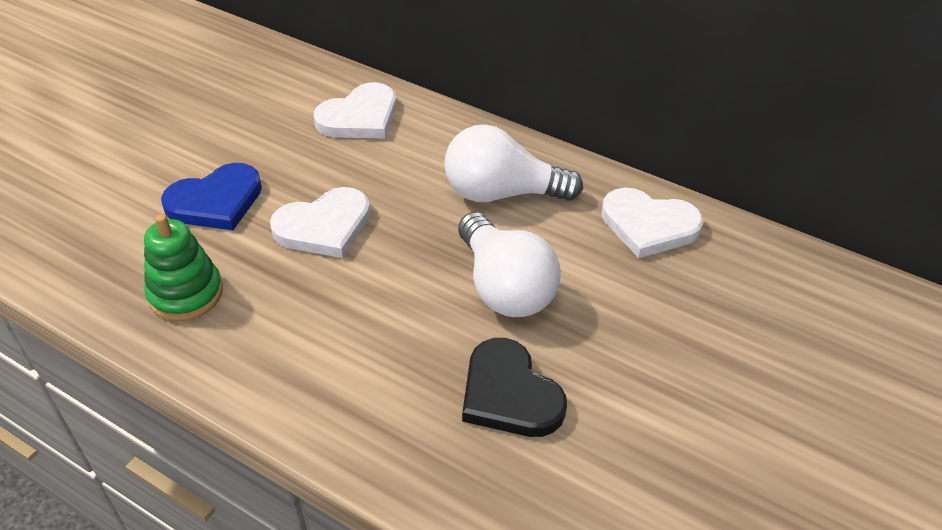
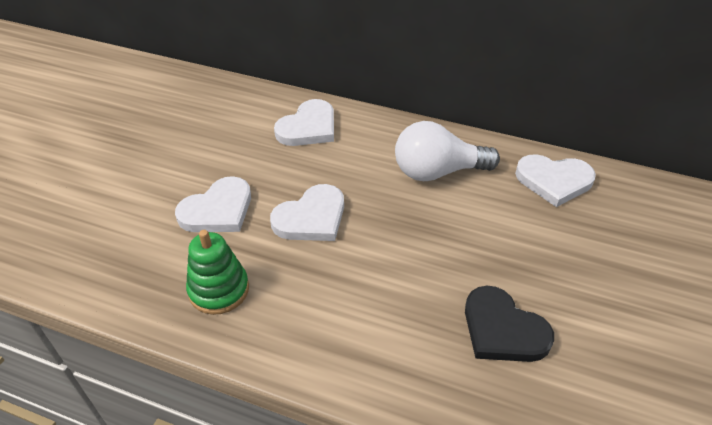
camera: 10 degrees left, 0 degrees up
blue heart [161,163,262,230] -> white heart [175,176,251,232]
white light bulb [458,212,561,317] -> none

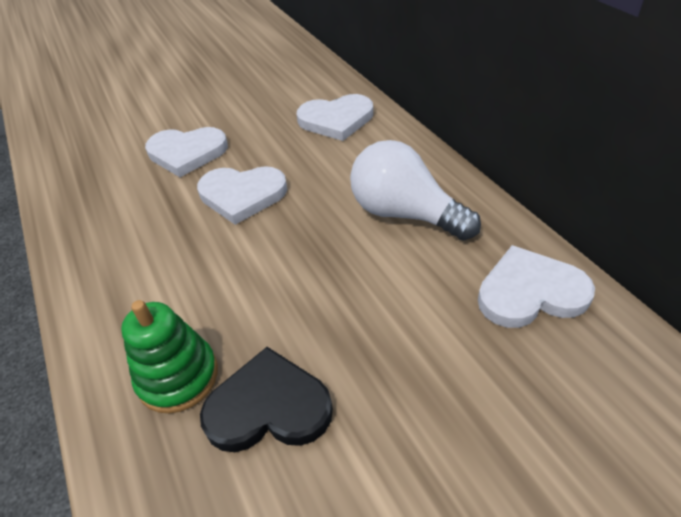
camera: 45 degrees right, 0 degrees up
green stacking toy [186,230,249,315] -> green stacking toy moved to [121,300,218,413]
black heart [465,286,554,362] -> black heart turned 90 degrees clockwise [200,347,333,452]
white heart [515,154,596,207] -> white heart turned 120 degrees clockwise [478,245,595,328]

